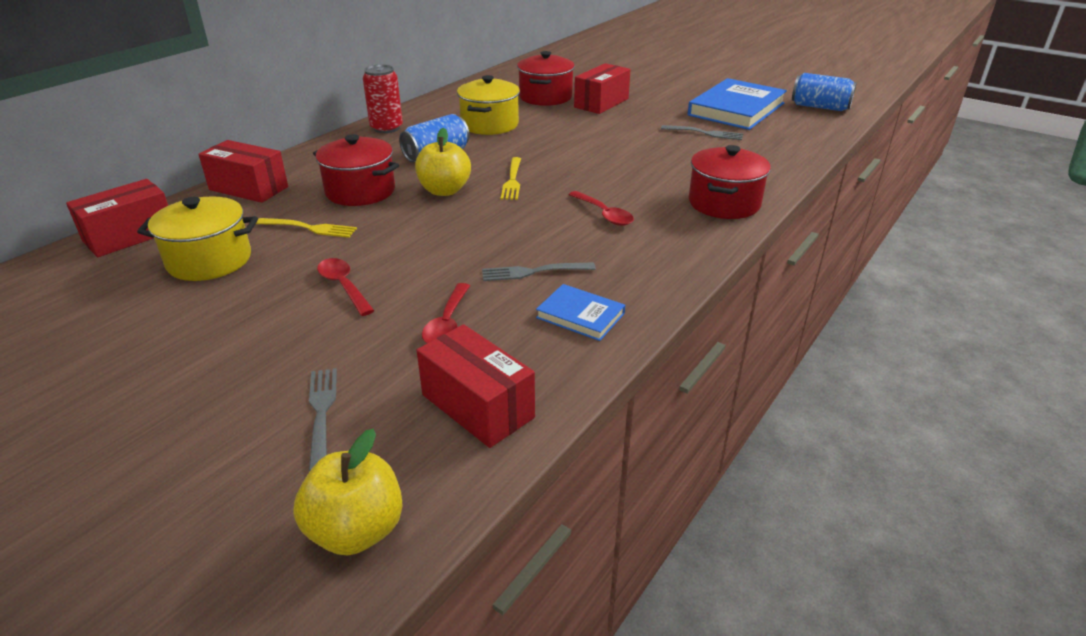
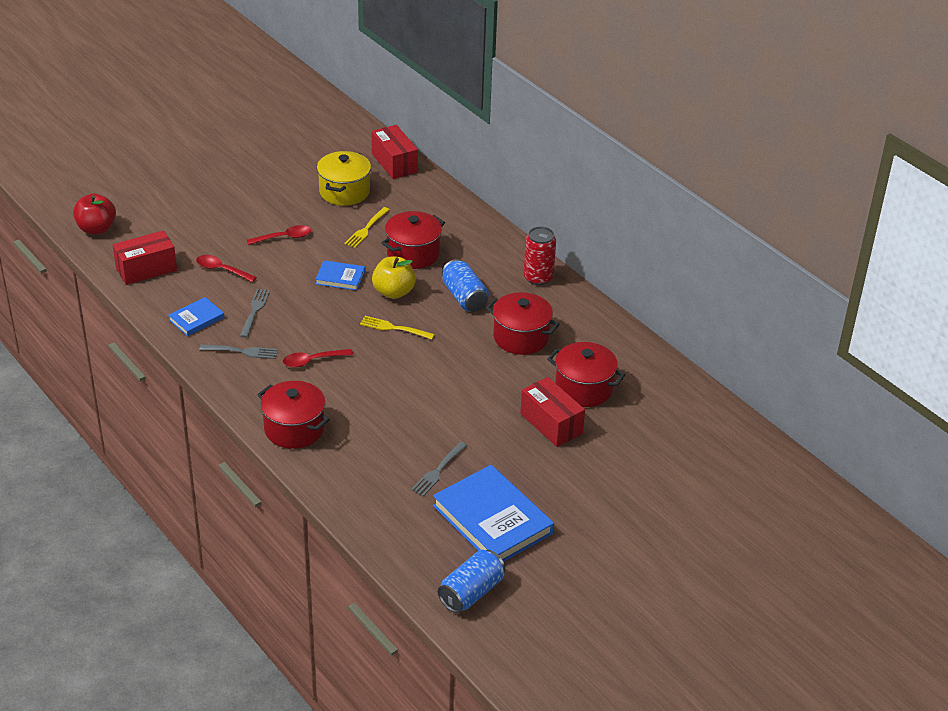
camera: 105 degrees right, 5 degrees up
red box [199,140,288,203] -> none
yellow apple [293,429,403,555] -> red apple [73,193,116,234]
grey fork [309,368,337,472] -> grey fork moved to [199,345,278,359]
yellow pot [457,75,520,135] -> red pot [486,292,560,355]
none -> blue book [315,260,365,290]

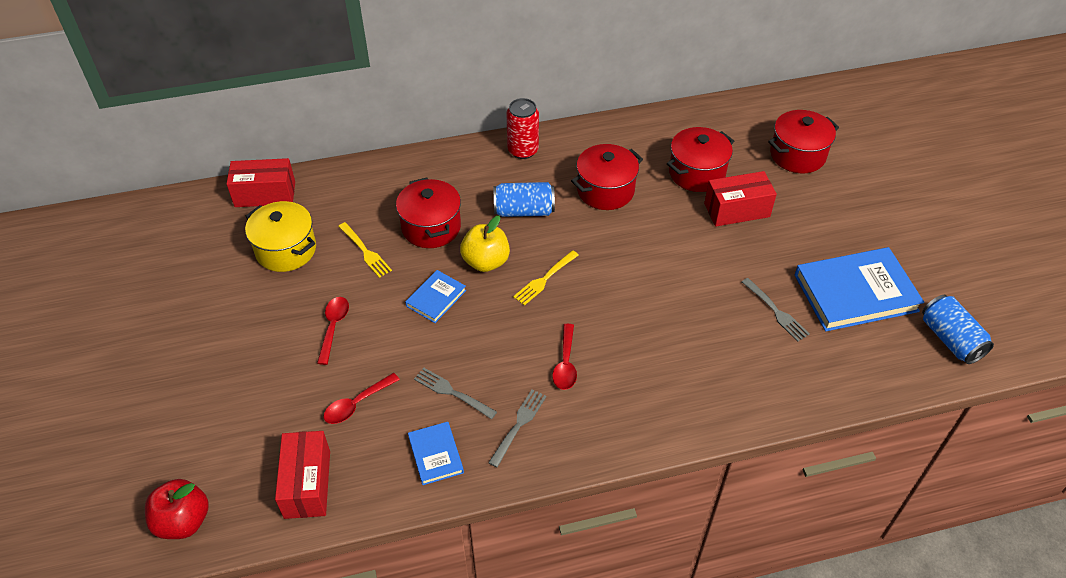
camera: 65 degrees left, 10 degrees up
red pot [257,381,330,449] -> red pot moved to [768,110,839,173]

